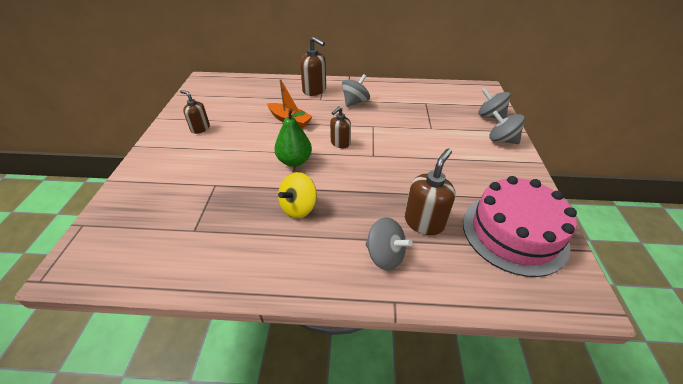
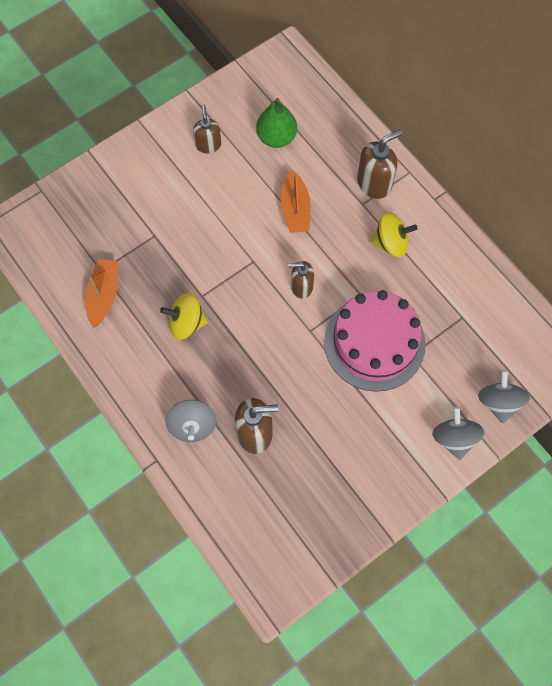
camera: 50 degrees right, 25 degrees up
green pear [274,108,312,167] -> green pear moved to [256,98,297,148]
brown soap dispenser [300,37,326,96] -> brown soap dispenser turned 120 degrees counterclockwise [357,129,403,199]
grey spinning top [342,74,370,107] -> yellow spinning top [370,212,418,257]
pink cake [463,176,577,277] -> pink cake moved to [324,290,426,392]
none -> orange boat [85,259,118,328]

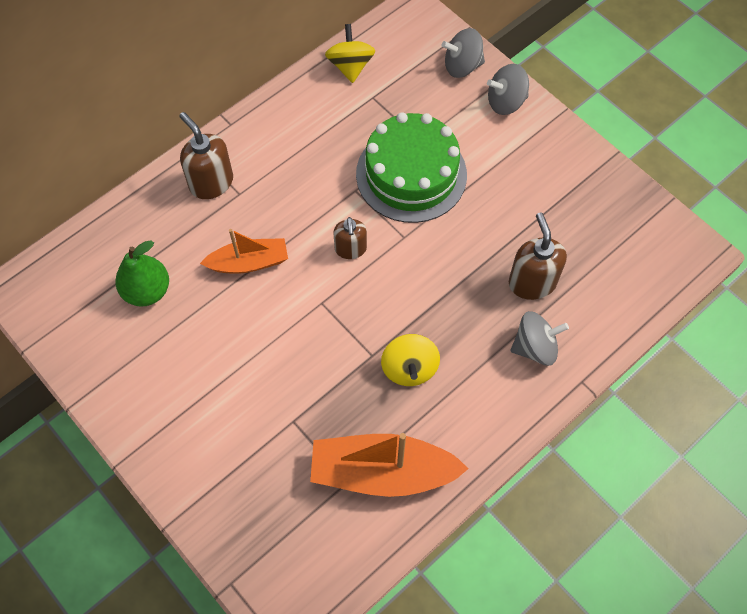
camera: 95 degrees left, 5 degrees down
orange boat [85,259,118,328] -> orange boat [310,433,469,497], size x1.61
brown soap dispenser [193,104,221,153] -> none
pink cake [324,290,426,392] -> green cake [356,112,467,223]
yellow spinning top [370,212,418,257] -> yellow spinning top moved to [325,24,375,83]

